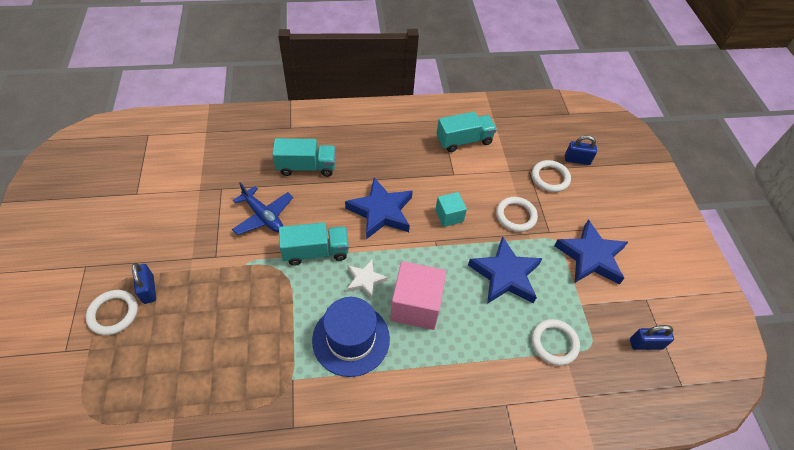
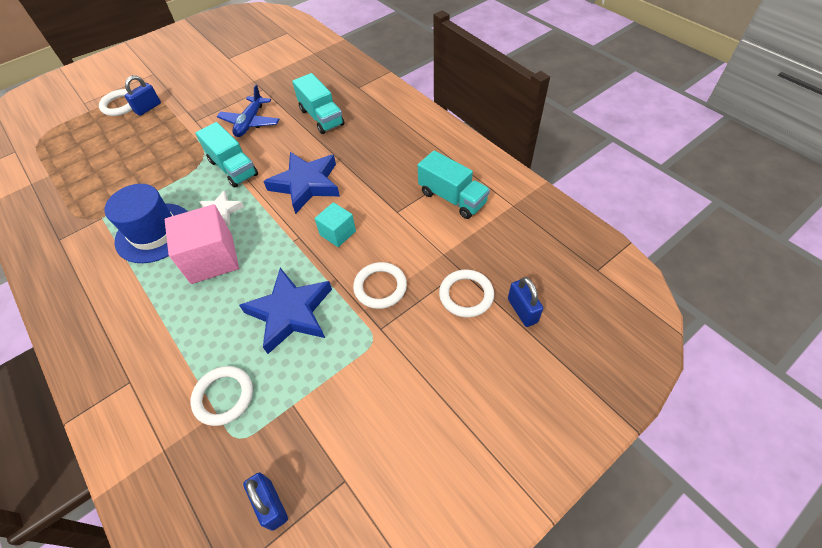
camera: 65 degrees right, 0 degrees up
blue star [554,220,628,285] -> none

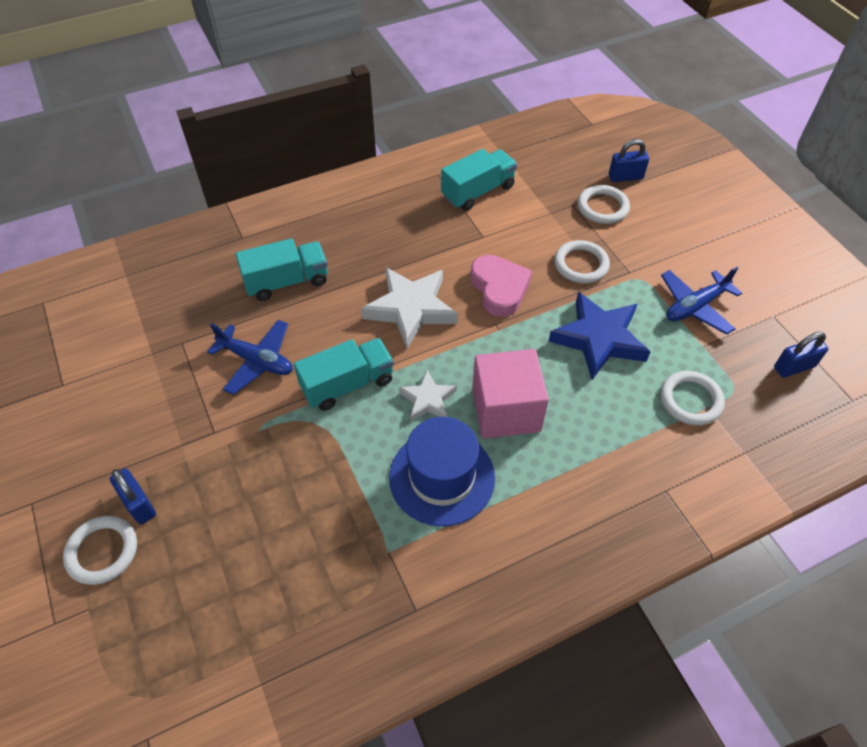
camera: 80 degrees left, 0 degrees up
blue star [263,152,340,214] -> white star [361,267,458,349]
turquoise cube [315,202,356,247] -> pink heart [470,255,532,317]
none -> blue plane [661,267,742,335]

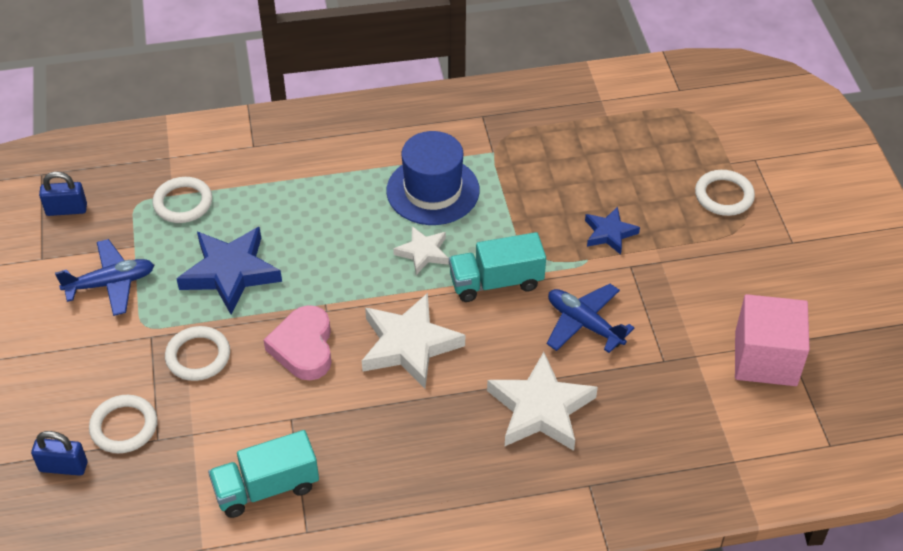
camera: 165 degrees left, 5 degrees down
blue padlock [110,468,156,524] -> none
turquoise truck [236,238,328,301] -> white star [487,352,598,451]
pink cube [472,349,549,439] -> pink cube moved to [735,294,810,386]
none -> blue star [585,207,640,255]

